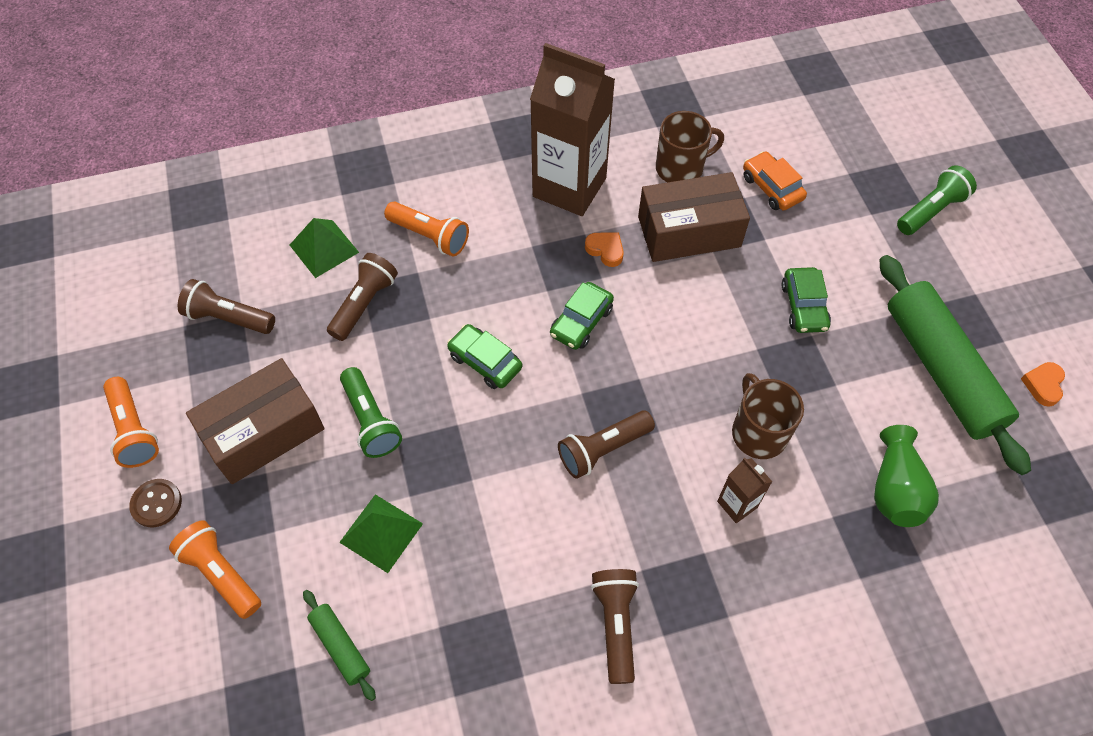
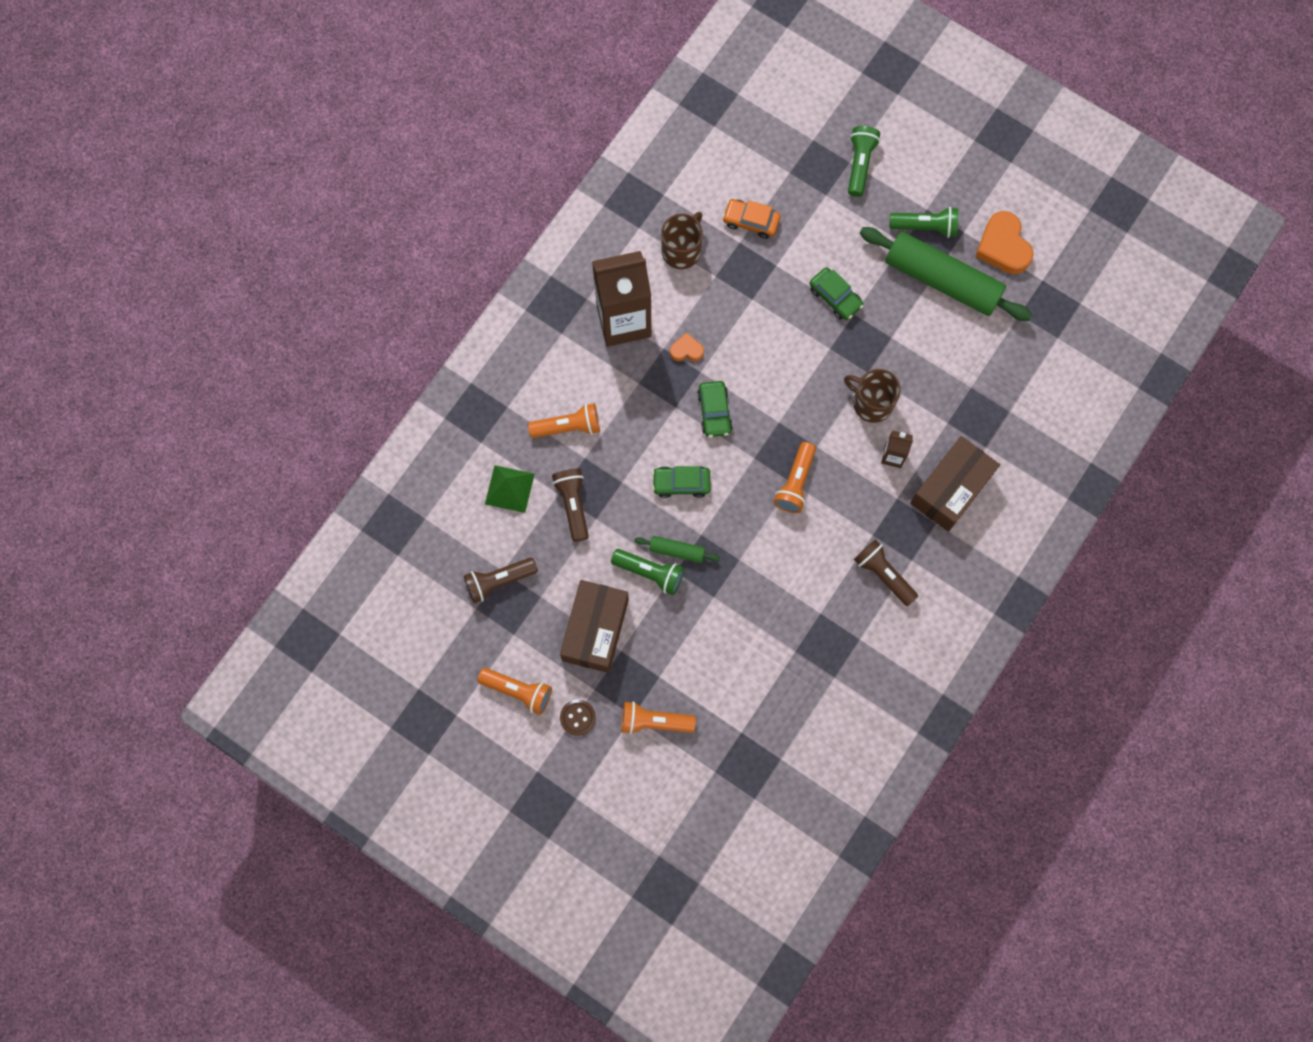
camera: 40 degrees left, 15 degrees up
green rolling pin [303,590,376,701] -> green rolling pin moved to [634,536,720,563]
green pyramid [339,494,423,573] -> none
brown flashlight [558,410,655,479] -> orange flashlight [774,442,816,513]
brown box [638,172,750,262] -> brown box moved to [910,436,1000,532]
green vase [874,425,939,527] -> none
orange heart [1021,362,1065,407] -> orange heart [975,211,1034,274], size x1.90
none -> green flashlight [889,207,958,238]

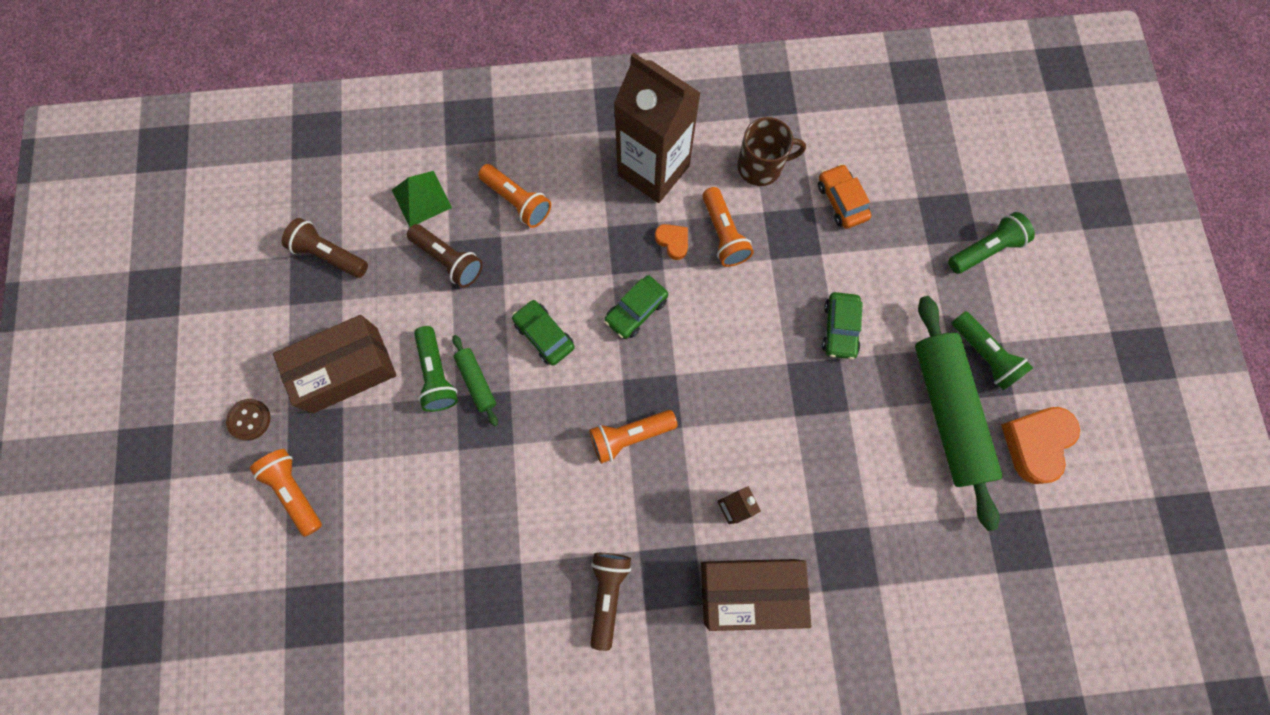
camera: 50 degrees right, 0 degrees up
orange flashlight [477,668,552,715] -> orange flashlight moved to [702,187,754,267]
brown flashlight [552,469,589,542] -> brown flashlight turned 90 degrees clockwise [407,224,483,288]
brown mug [844,369,901,423] -> none

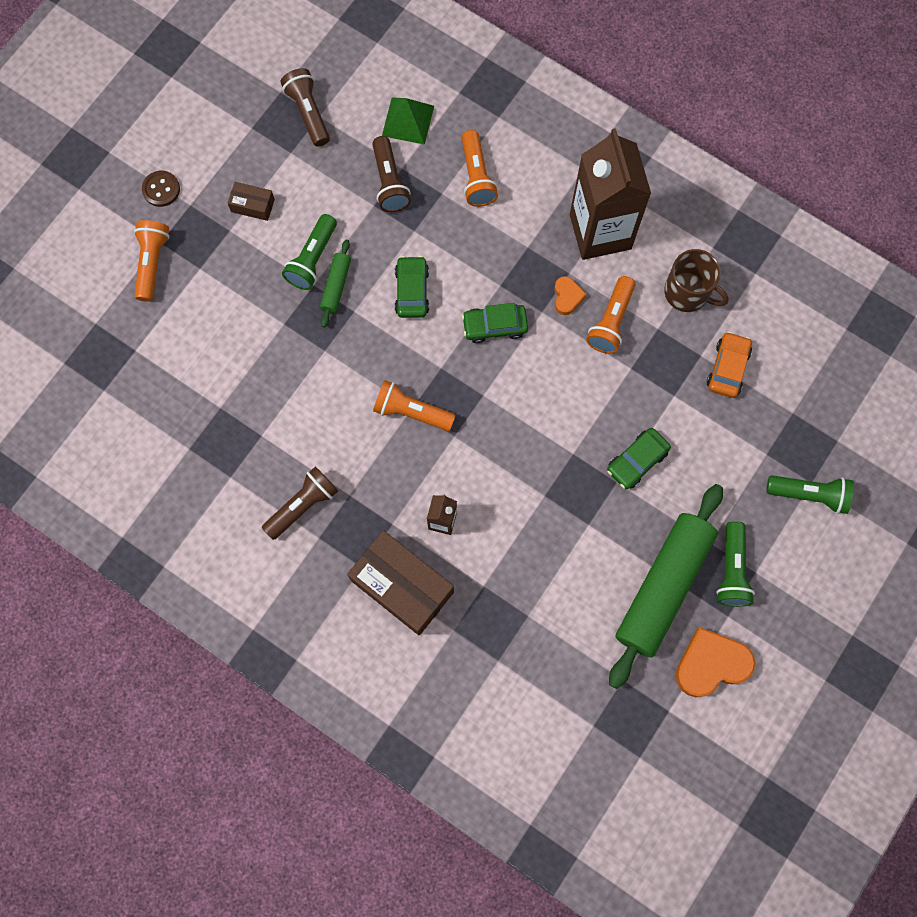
camera: 40 degrees right, 0 degrees up
brown box [273,315,397,413] -> brown box [228,182,275,221], size x0.47

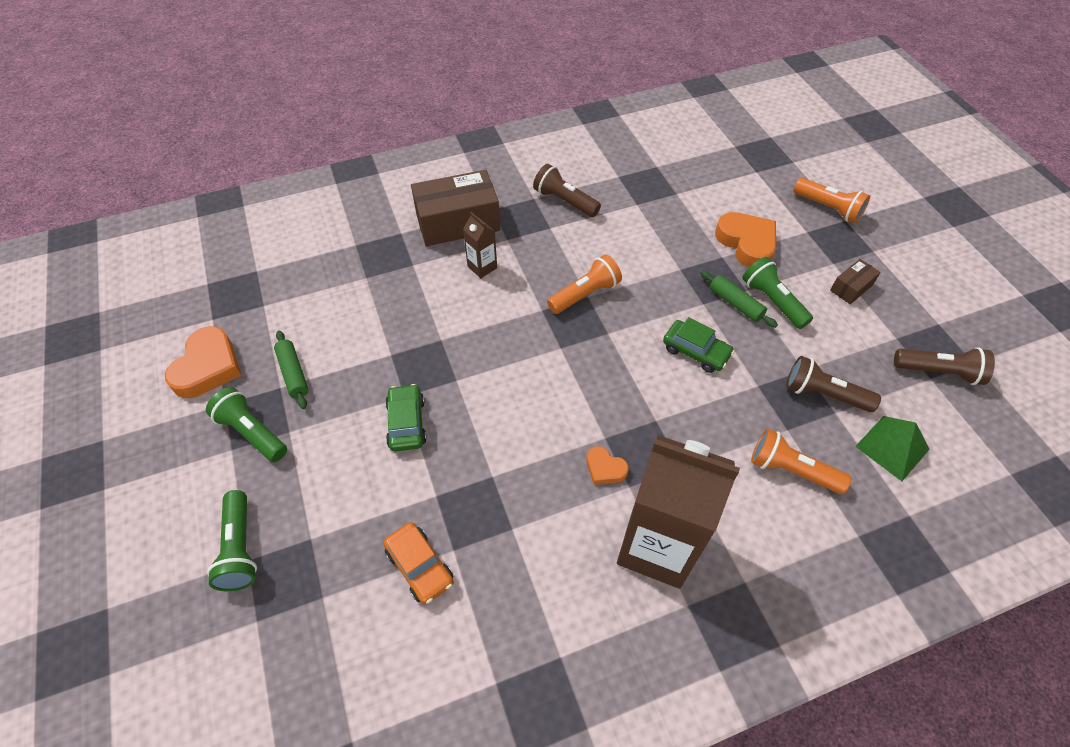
camera: 125 degrees right, 20 degrees down
brown button [142,171,180,207] -> none
brown flashlight [262,466,338,540] -> brown flashlight turned 135 degrees clockwise [533,164,601,217]
green car [462,303,528,343] -> none
orange flashlight [586,276,635,354] -> none
green rolling pin [609,484,723,689] -> green rolling pin [274,331,309,409], size x0.44
brown mug [664,249,729,312] -> none
green flashlight [766,475,854,514] -> green flashlight turned 60 degrees counterclockwise [207,490,257,591]
none -> orange heart [715,212,776,267]

